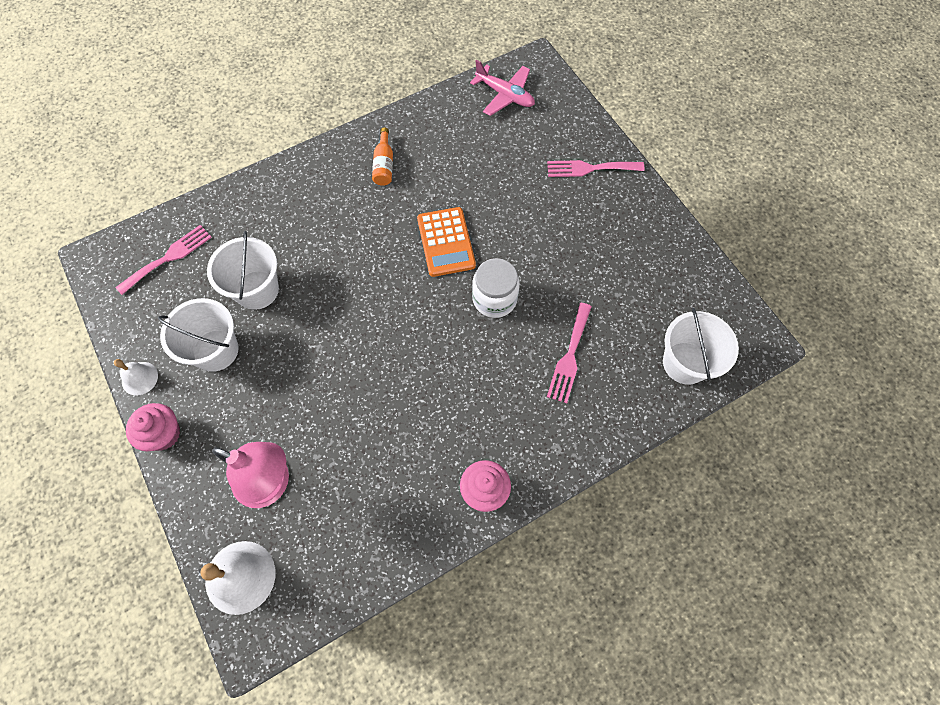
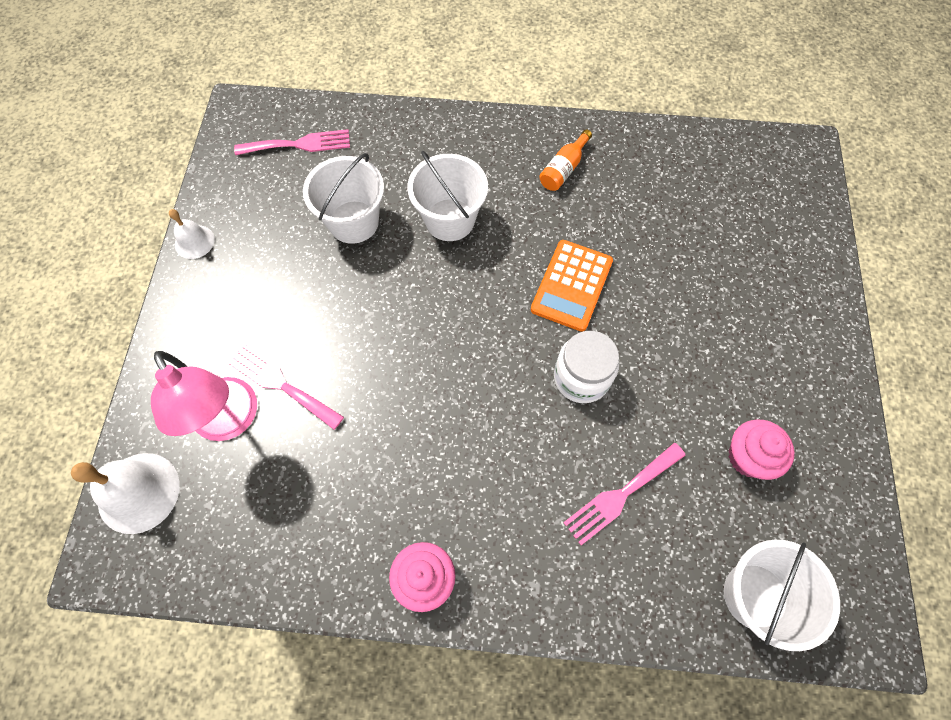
camera: 35 degrees right, 0 degrees up
pink cupcake [126,403,180,451] -> pink cupcake moved to [728,420,795,480]
white bucket [158,298,239,372] -> white bucket moved to [407,151,488,241]
pink plane [470,60,535,116] -> none
pink fork [547,160,645,177] -> pink fork moved to [228,344,344,430]

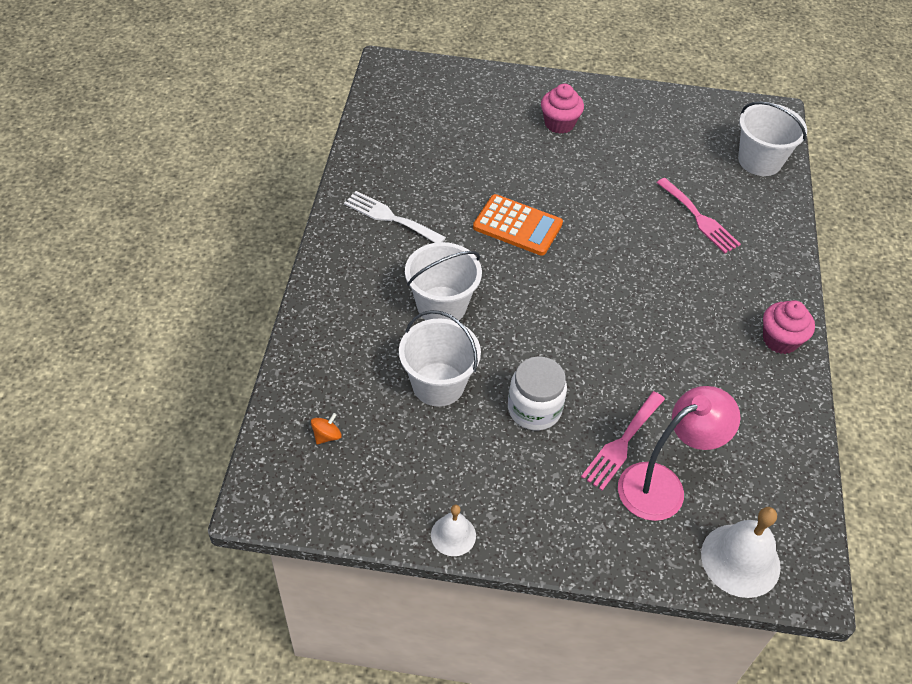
camera: 90 degrees left, 15 degrees down
pink fork [234,129,350,155] -> orange spinning top [311,413,342,444]
orange bottle [540,129,592,191] -> white fork [344,191,446,243]
white jar [554,331,619,403] -> white jar moved to [508,357,567,430]
pink cupcake [728,420,795,480] -> pink cupcake moved to [541,84,584,134]

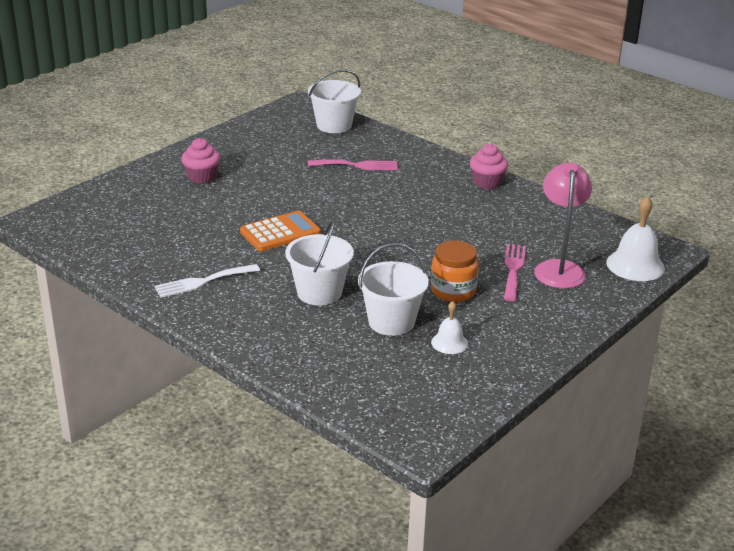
camera: 55 degrees left, 20 degrees down
orange spinning top [311,413,342,444] -> none
white bell [431,505,476,556] -> white bell moved to [431,301,468,354]
white jar [508,357,567,430] -> orange jar [431,240,479,302]
pink fork [581,391,665,491] -> pink fork turned 150 degrees counterclockwise [504,244,526,301]

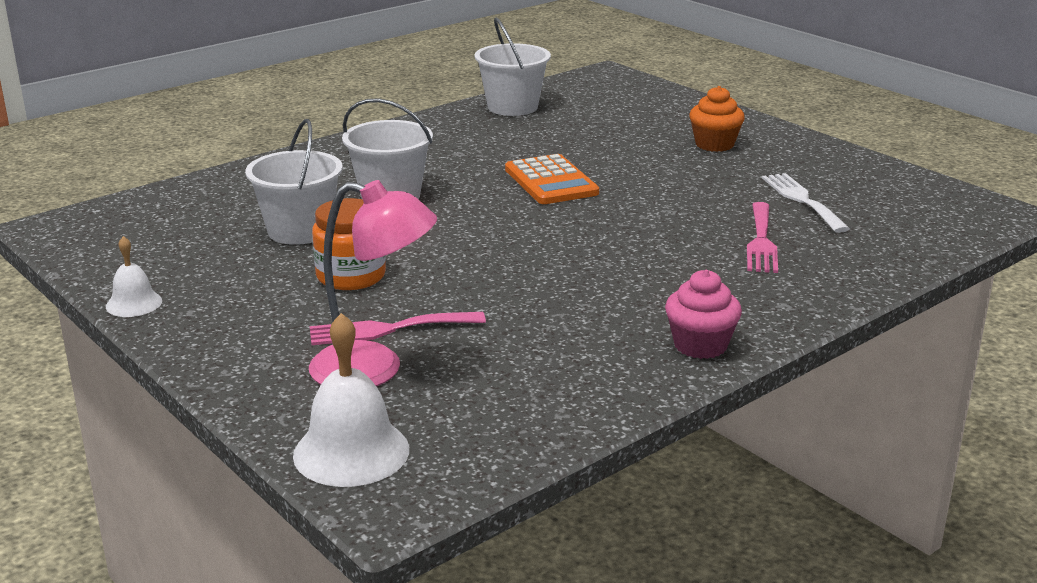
camera: 100 degrees right, 5 degrees down
white fork [154,264,260,298] -> white fork moved to [762,173,850,233]
pink cupcake [181,138,220,184] -> orange cupcake [689,86,745,152]
white bucket [308,70,361,133] -> white bucket moved to [475,17,551,116]
white bell [431,301,468,354] -> white bell moved to [106,236,162,317]
pink fork [504,244,526,301] -> pink fork turned 150 degrees clockwise [310,312,486,345]

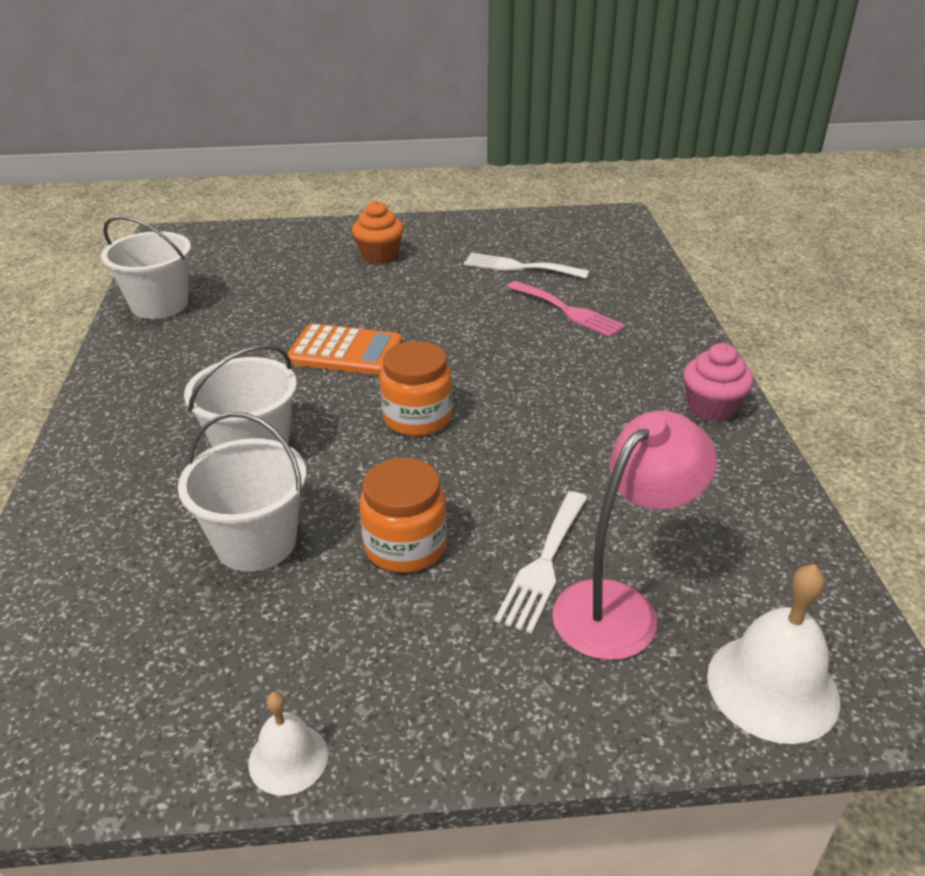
camera: 55 degrees left, 10 degrees up
pink fork [310,312,486,345] -> white fork [495,491,587,634]
none -> orange jar [380,341,452,436]

